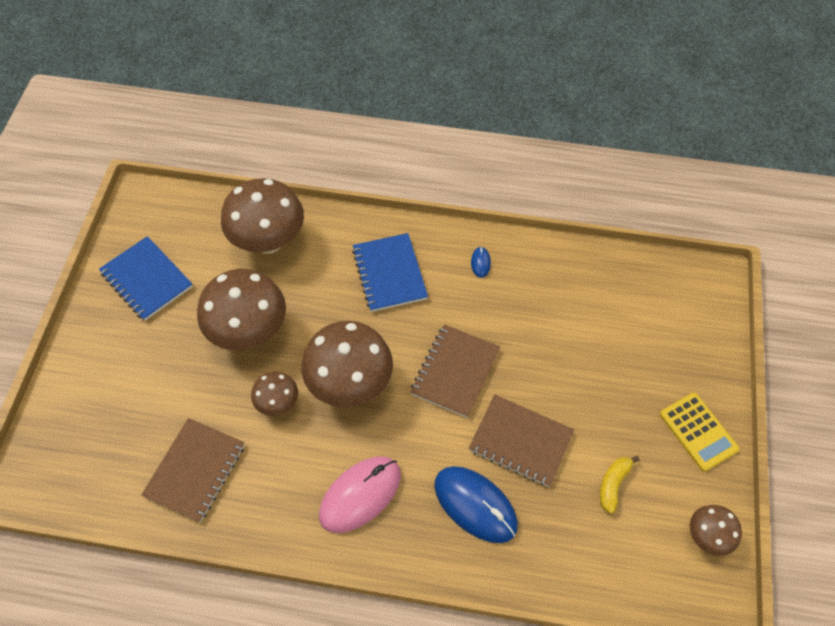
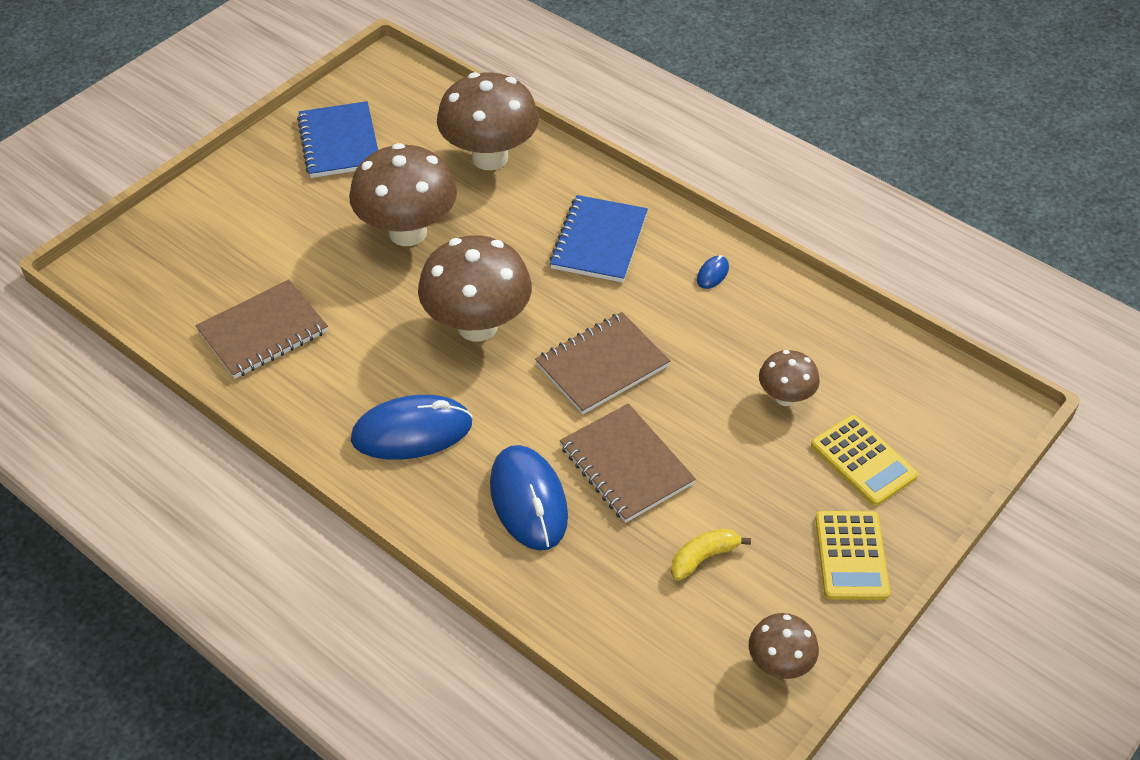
camera: 30 degrees right, 10 degrees down
brown mushroom [251,371,298,416] -> brown mushroom moved to [759,350,820,406]
pink mouse [319,456,401,533] -> blue mouse [351,395,472,460]
none -> yellow calculator [811,415,918,506]

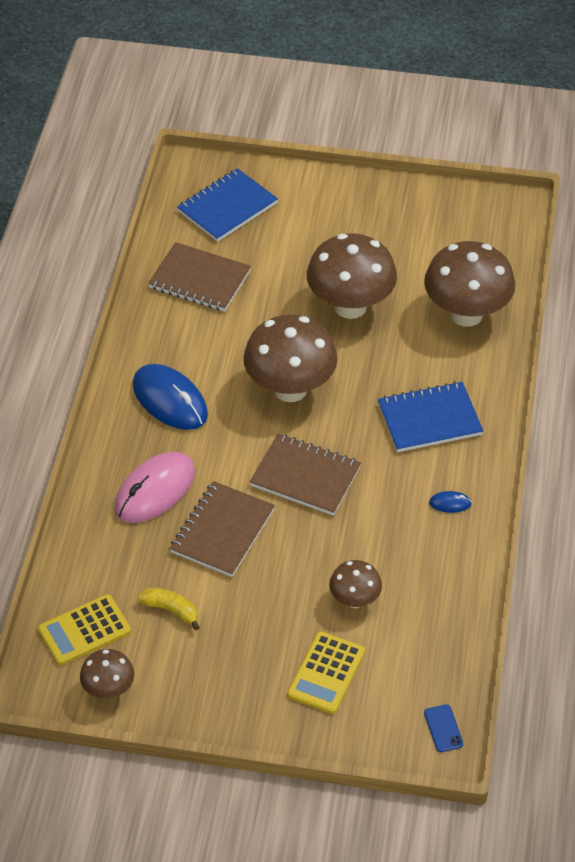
camera: 60 degrees right, 0 degrees up
blue notebook [297,101,378,178] -> blue notebook moved to [177,168,278,242]
blue mouse [490,445,568,550] -> pink mouse [114,452,195,523]
yellow calculator [815,511,890,600] -> yellow calculator moved to [38,594,131,665]
none -> blue phone [424,704,463,752]

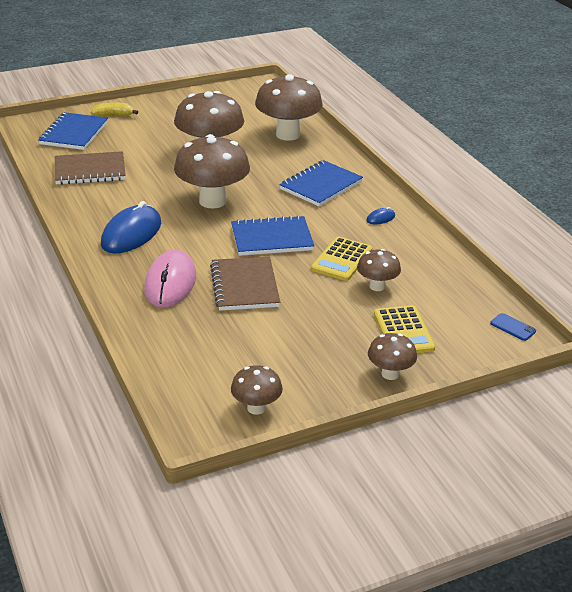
camera: 35 degrees left, 15 degrees down
yellow calculator [38,594,131,665] -> yellow calculator moved to [311,237,372,281]
blue mouse [133,364,208,430] -> blue mouse turned 75 degrees counterclockwise [101,201,161,254]
yellow banana [137,588,200,630] -> yellow banana moved to [91,102,138,117]
brown notebook [250,433,361,516] -> blue notebook [231,215,315,256]
none -> brown mushroom [368,333,417,380]

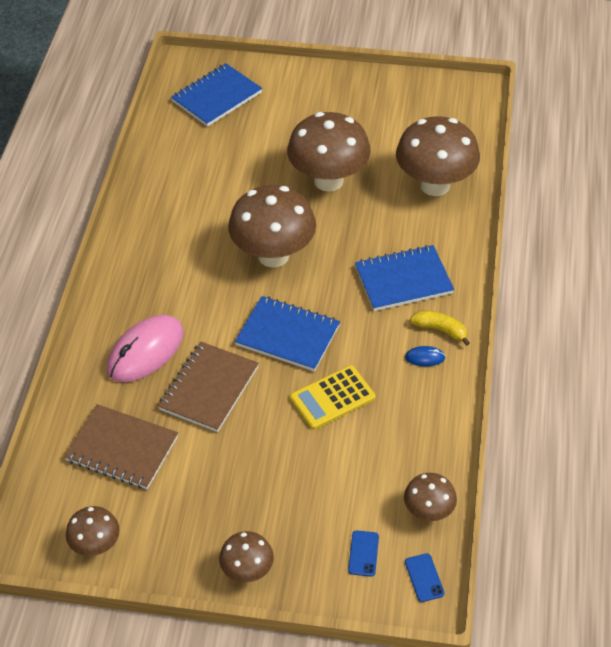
camera: 35 degrees right, 15 degrees up
brown notebook [55,151,126,185] -> brown notebook moved to [64,404,178,489]
yellow banana [91,102,138,117] -> yellow banana moved to [410,311,470,346]
blue mouse [101,201,161,254] -> none
brown mushroom [357,249,401,291] -> brown mushroom moved to [404,473,457,521]
yellow calculator [374,305,435,353] -> none
none -> blue phone [348,530,379,576]

